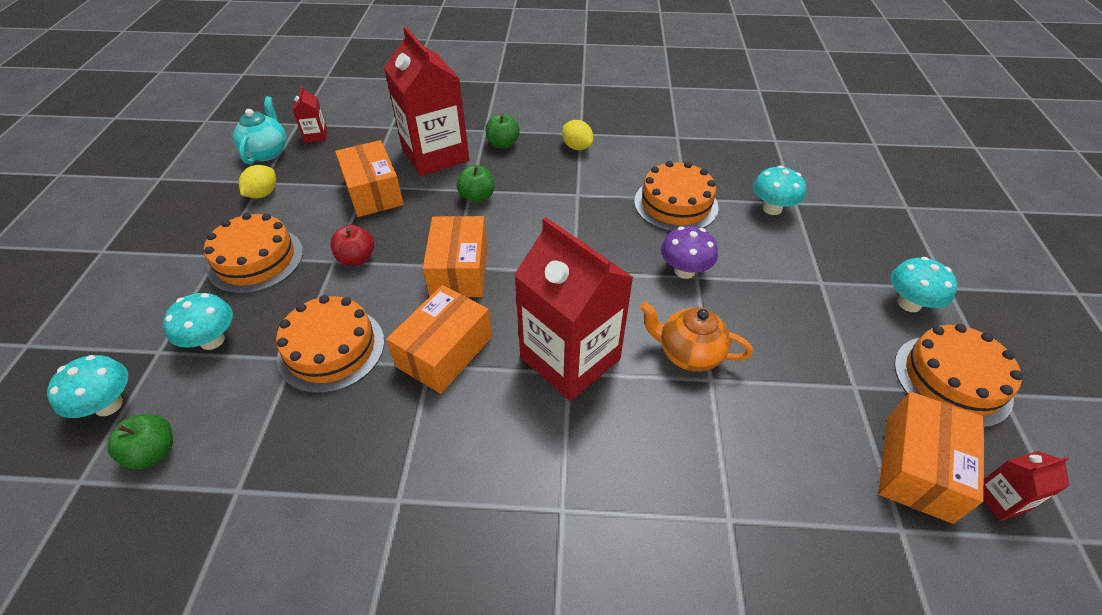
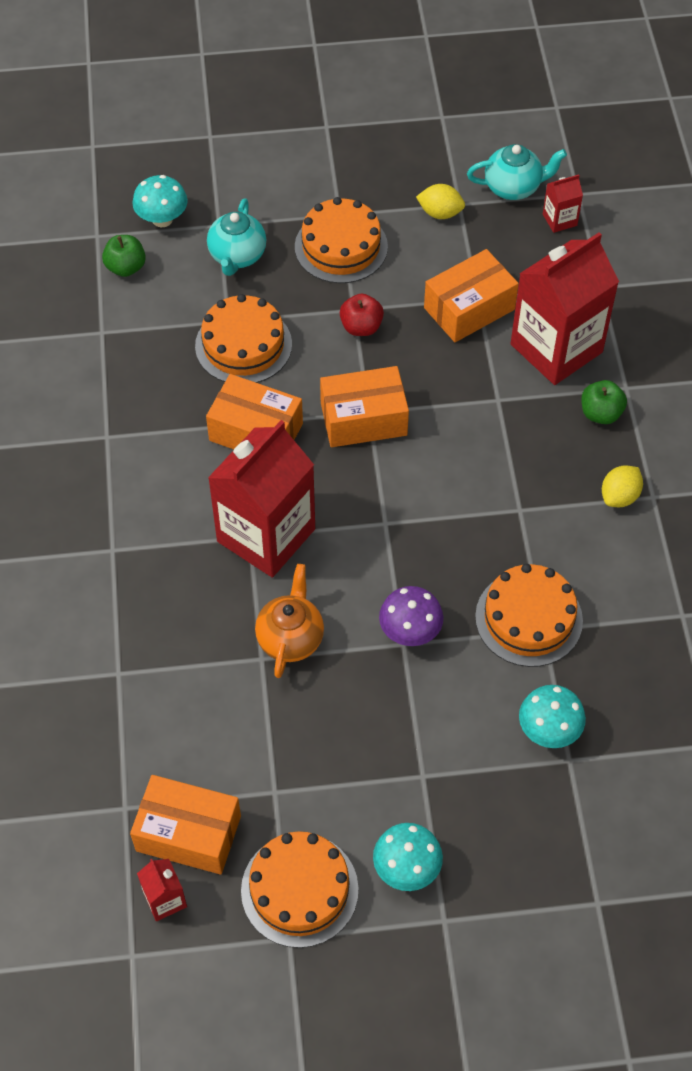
camera: 80 degrees right, 10 degrees up
turquoise mushroom [163,293,233,350] -> turquoise teapot [207,198,266,276]
green apple [456,165,495,203] -> none

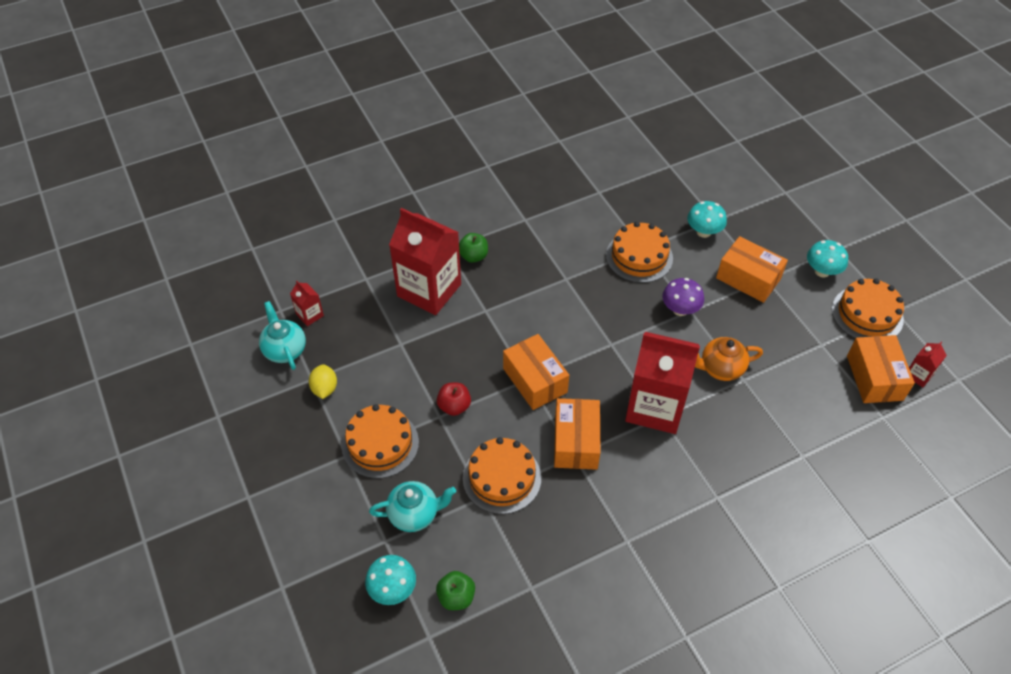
camera: 110 degrees left, 5 degrees down
orange box [424,249,519,342] -> orange box moved to [716,236,788,303]
yellow lemon [602,465,643,507] -> none

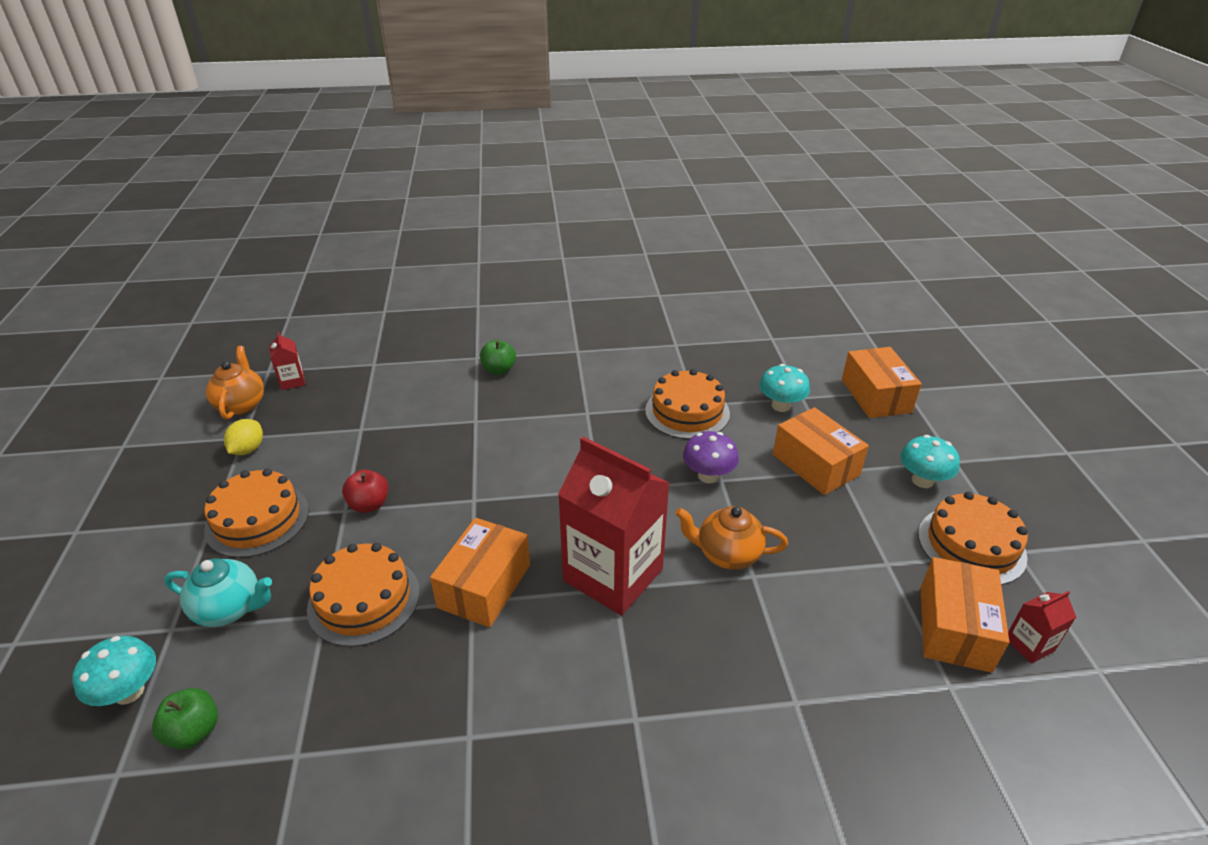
camera: 20 degrees right, 15 degrees down
turquoise teapot [259,301,306,370] -> orange teapot [206,346,264,420]
red carton [389,208,461,315] -> none
orange box [503,334,569,410] -> orange box moved to [842,347,922,418]

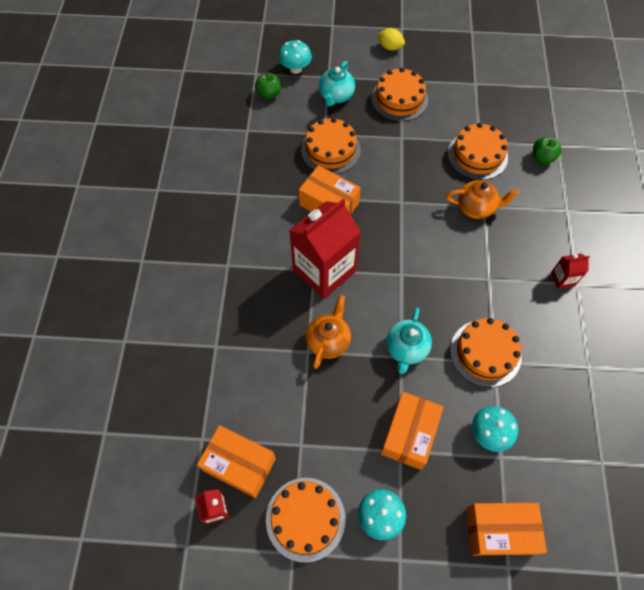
camera: 100 degrees right, 25 degrees up
orange teapot [206,346,264,420] -> orange teapot moved to [446,180,519,219]
yellow lemon [224,419,263,455] -> yellow lemon moved to [377,28,405,50]
red carton [270,332,305,390] -> red carton moved to [551,254,590,289]
red apple [342,470,388,513] -> none
green apple [480,340,516,375] -> green apple moved to [533,136,562,164]
purple mushroom [683,431,739,483] -> turquoise teapot [386,308,432,374]
orange box [773,407,869,495] -> orange box turned 45 degrees counterclockwise [381,392,443,470]
none -> orange cake [448,123,508,180]

